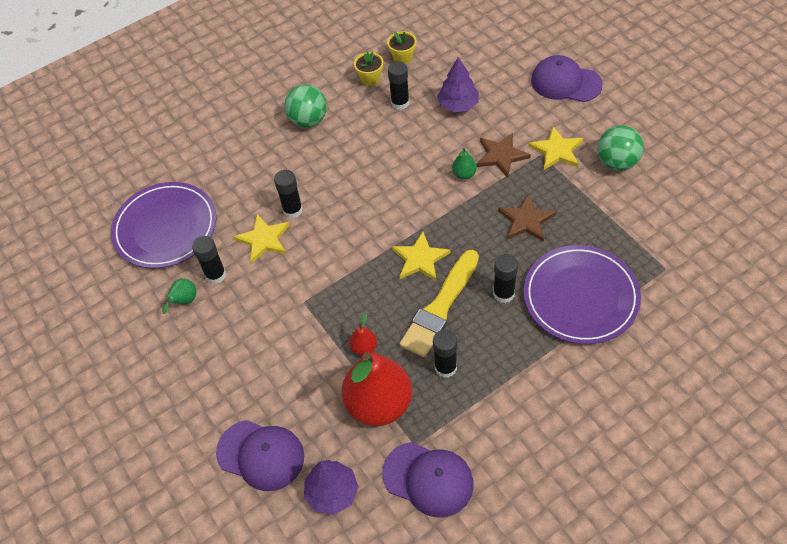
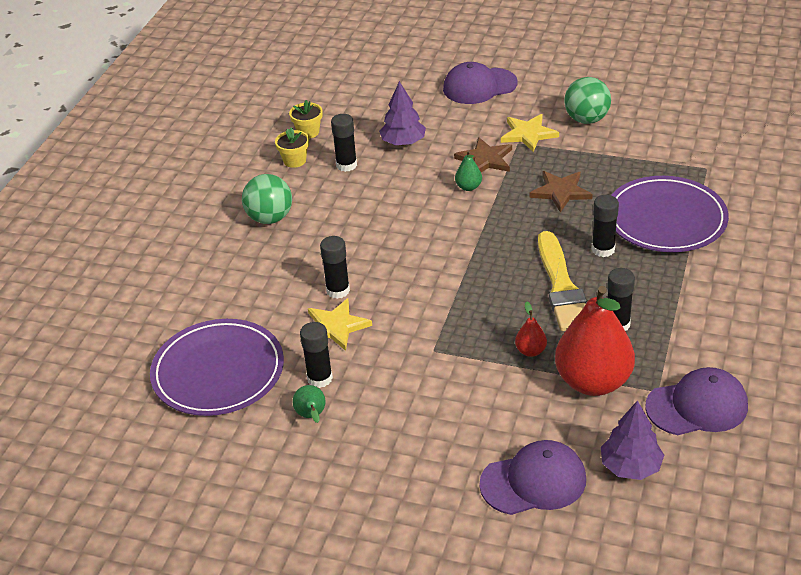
camera: 40 degrees left, 15 degrees down
yellow star [392,232,451,281] -> none

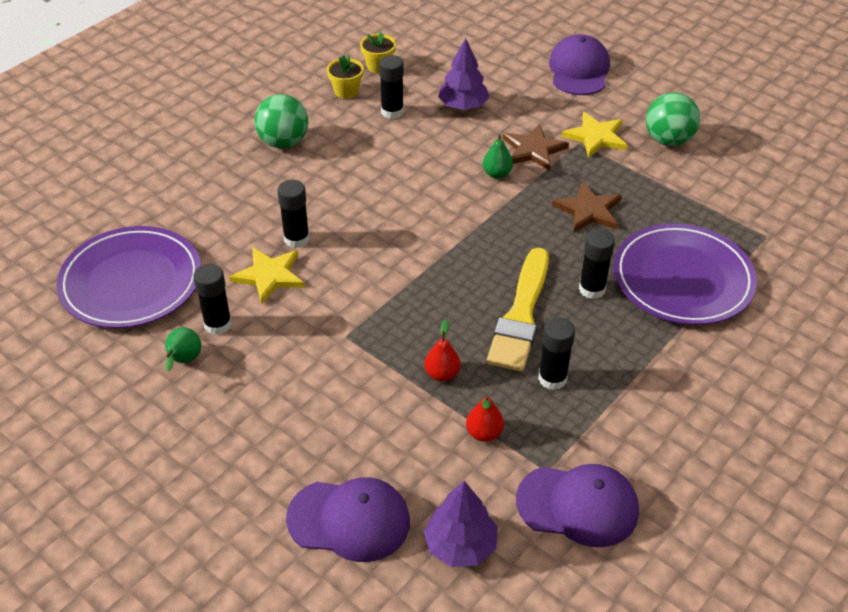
camera: 20 degrees right, 5 degrees up
purple cap [443,62,518,104] -> purple cap turned 90 degrees clockwise [549,34,610,95]
red pear [555,286,635,396] -> red pear [466,395,504,442], size x0.42

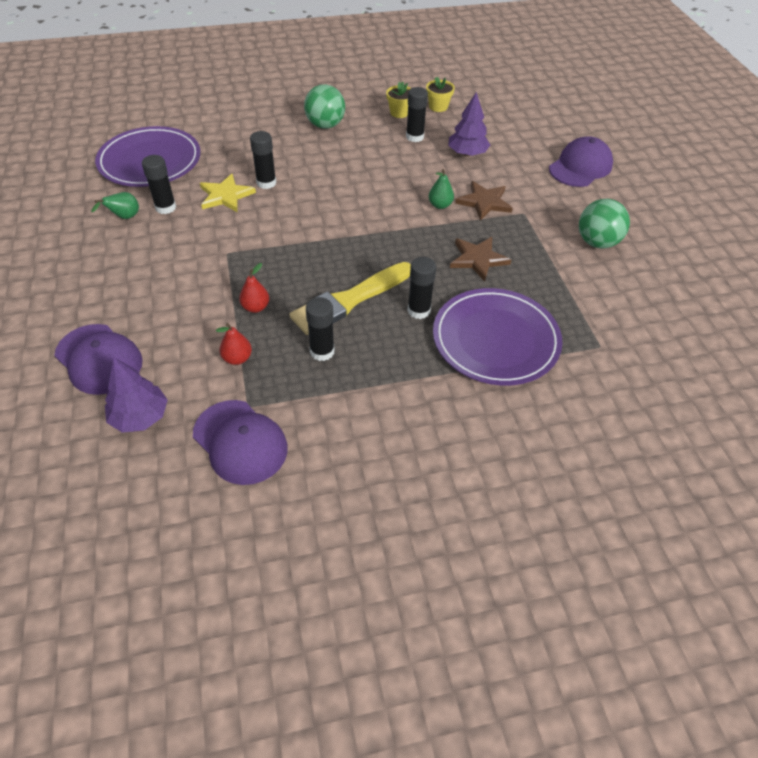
camera: 35 degrees right, 5 degrees up
yellow star [562,112,627,158] -> none

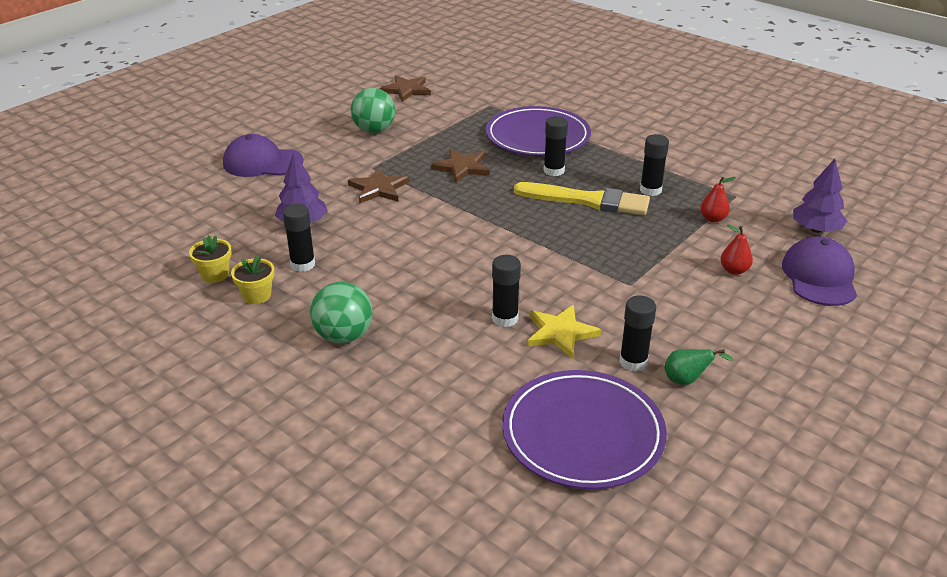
camera: 125 degrees left, 15 degrees down
purple cap [193,400,288,485] -> none
red pear [239,263,269,313] -> red pear moved to [720,224,753,275]
green pear [429,169,454,209] -> none
none -> brown star [380,75,431,102]

